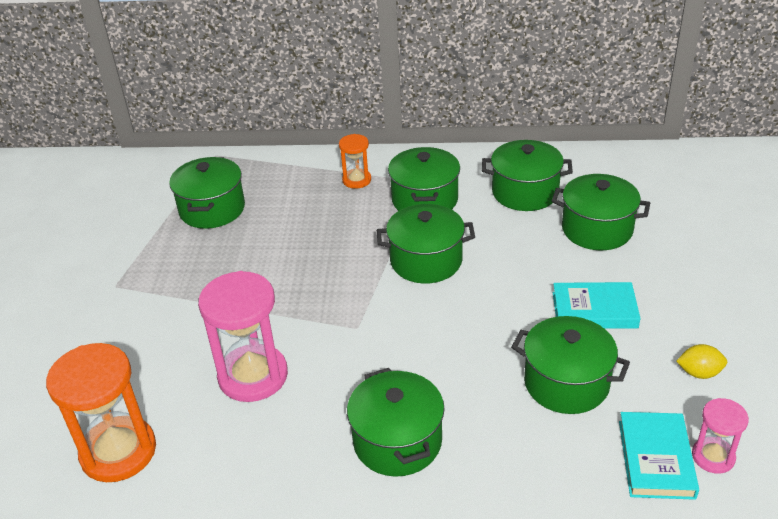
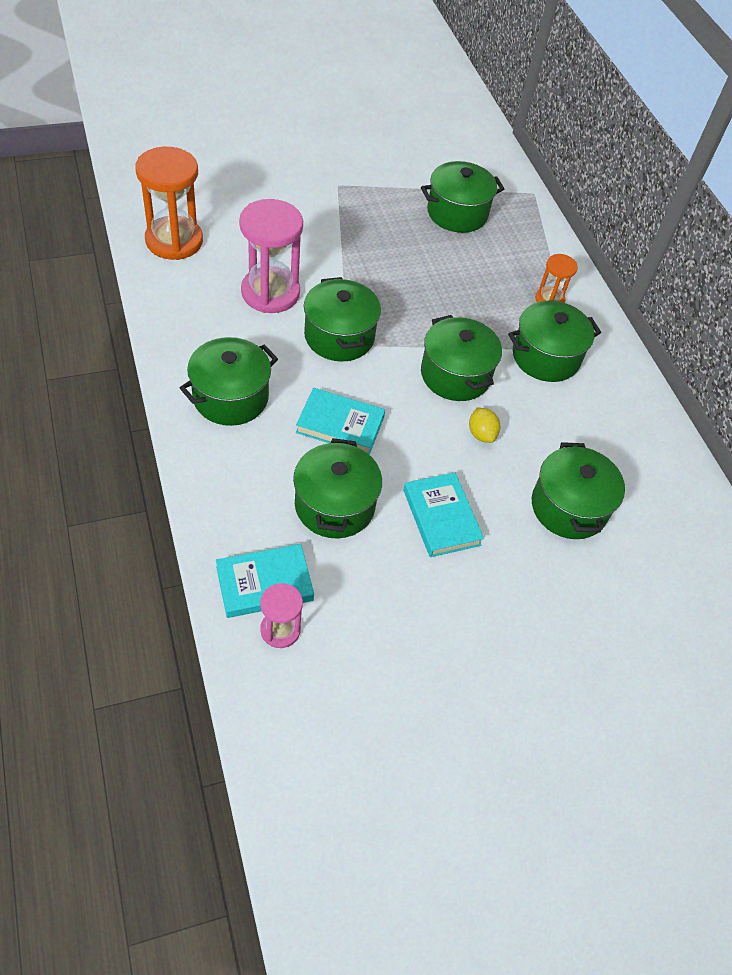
camera: 60 degrees right, 15 degrees up
green pot [482,140,573,211] -> green pot moved to [304,277,381,361]
yellow lemon [676,344,727,379] -> yellow lemon moved to [469,408,500,443]
none -> turquoise book [296,388,385,455]

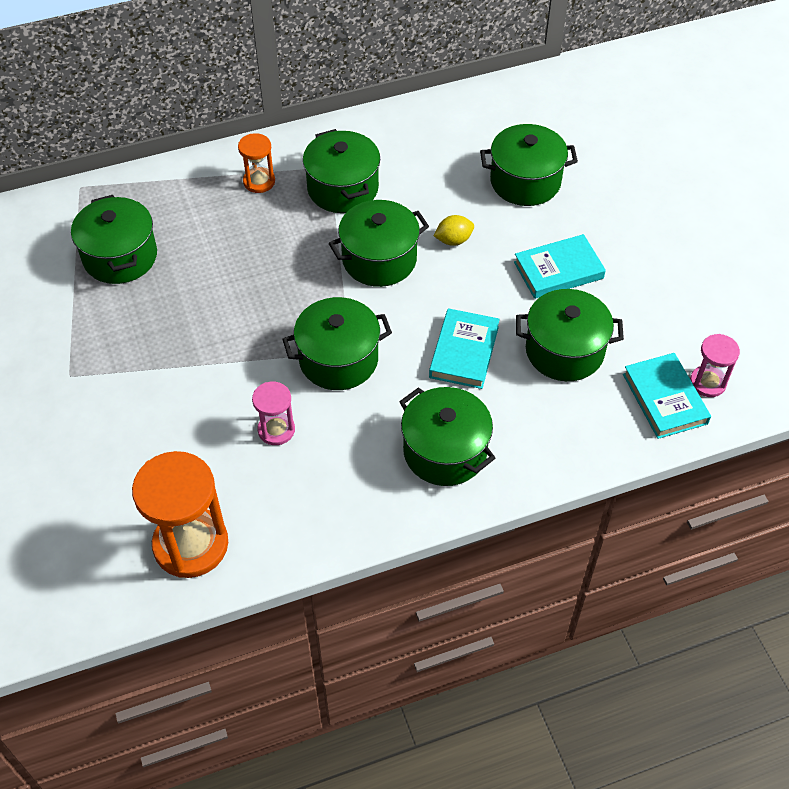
camera: 85 degrees left, 0 degrees up
pink hourglass [239,199,303,313] -> pink hourglass [252,382,295,445], size x0.53

